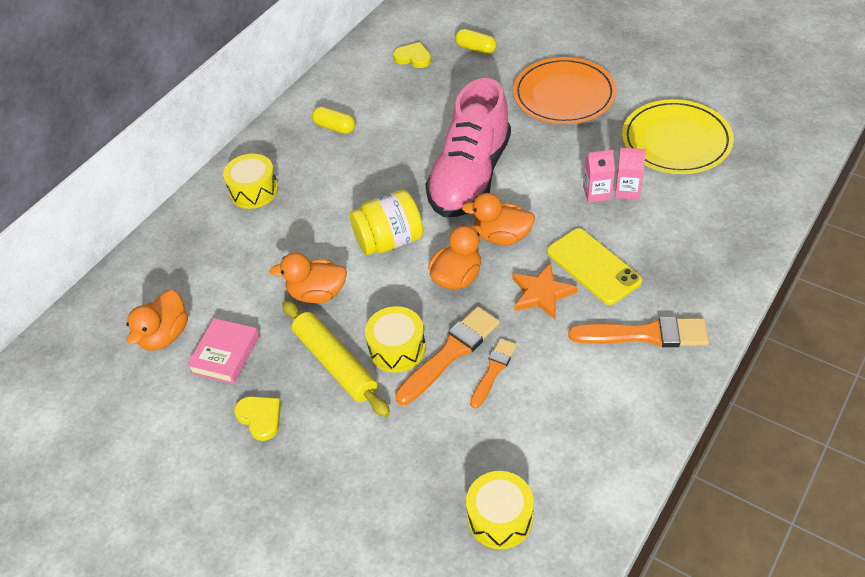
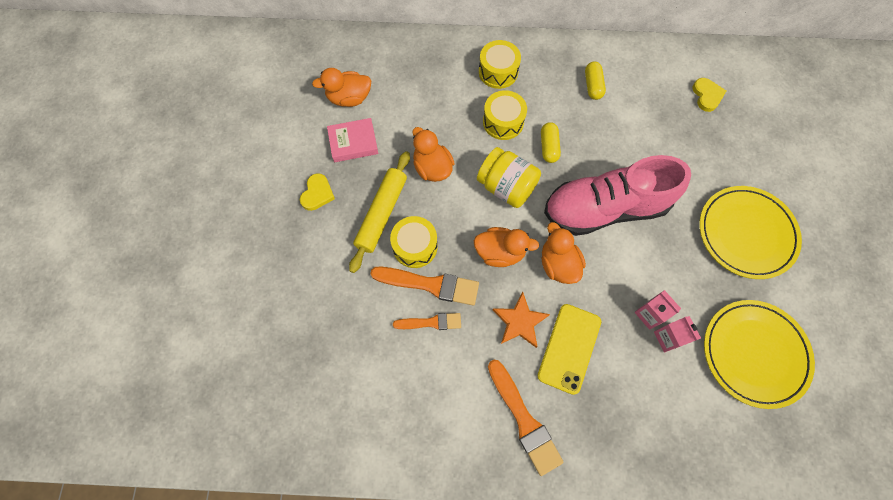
camera: 55 degrees right, 20 degrees up
yellow capsule [455,29,497,54] -> yellow capsule moved to [541,122,561,163]
yellow drum [466,471,534,549] -> yellow drum moved to [483,90,527,140]
orange plate [513,57,617,124] -> yellow plate [699,186,802,279]

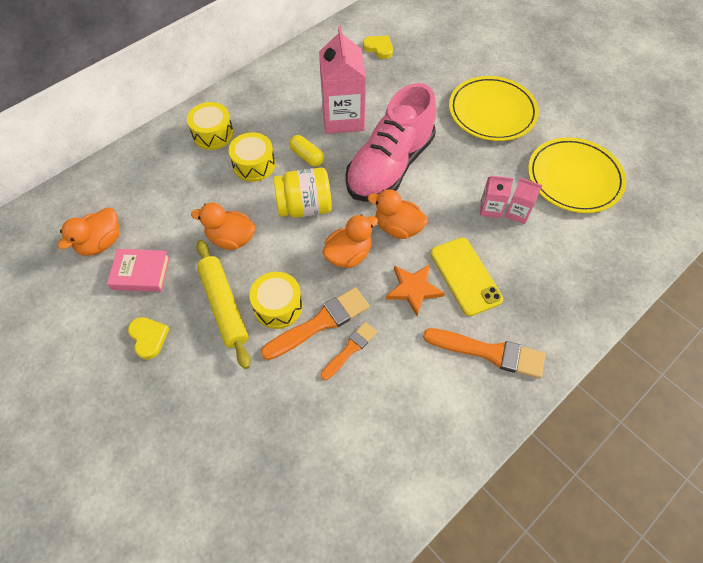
camera: 45 degrees left, 10 degrees down
pink book [327,118,378,162] -> pink book turned 60 degrees clockwise [107,249,170,292]
yellow capsule [585,61,606,100] -> none
none -> pink carton [319,26,366,134]

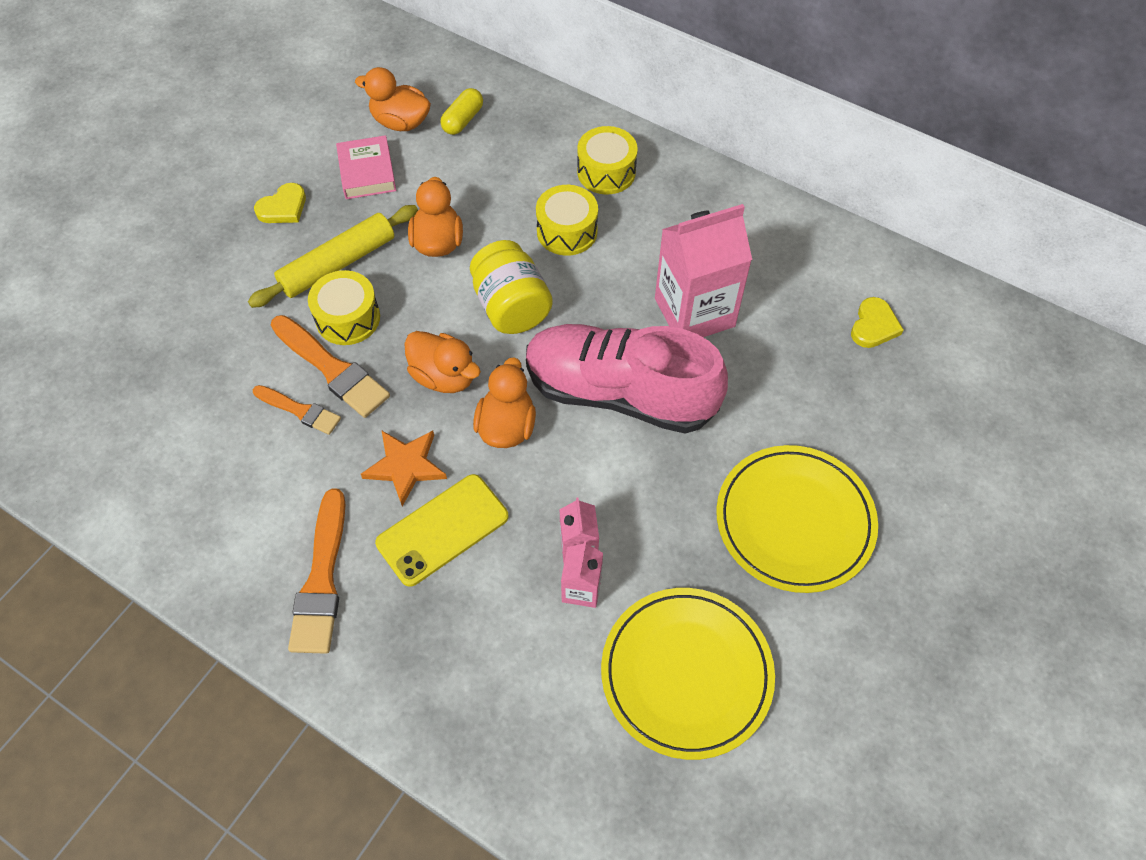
camera: 75 degrees right, 0 degrees up
yellow capsule [289,135,324,167] -> yellow capsule moved to [440,88,483,135]

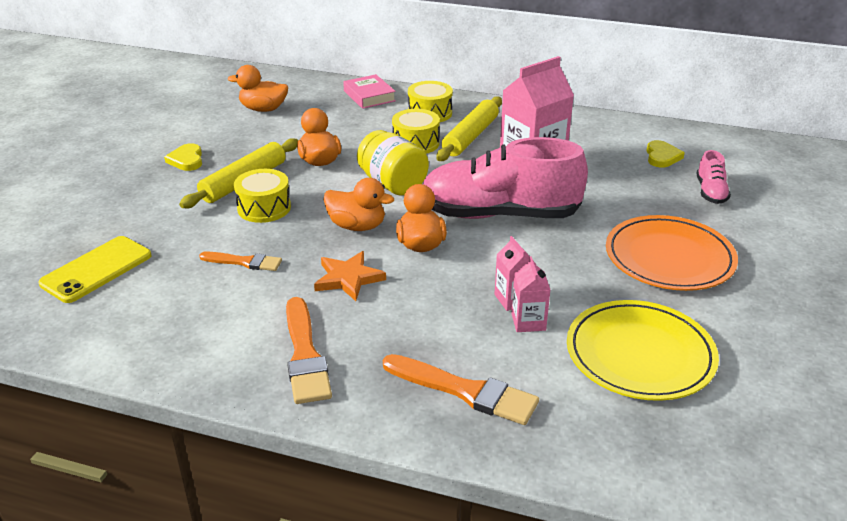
camera: 15 degrees left, 25 degrees down
yellow heart [254,183,306,223] -> yellow heart turned 135 degrees clockwise [164,143,202,171]
orange brush [271,315,390,418] -> orange brush moved to [383,354,539,425]
pink book [336,135,396,199] -> pink book moved to [343,74,396,109]
yellow phone [375,474,509,587] -> yellow phone moved to [38,236,152,303]
yellow capsule [440,88,483,135] -> none
yellow plate [716,445,878,593] -> orange plate [606,215,738,291]
none -> yellow rolling pin [437,96,502,161]
none -> pink shoe [696,150,731,204]

